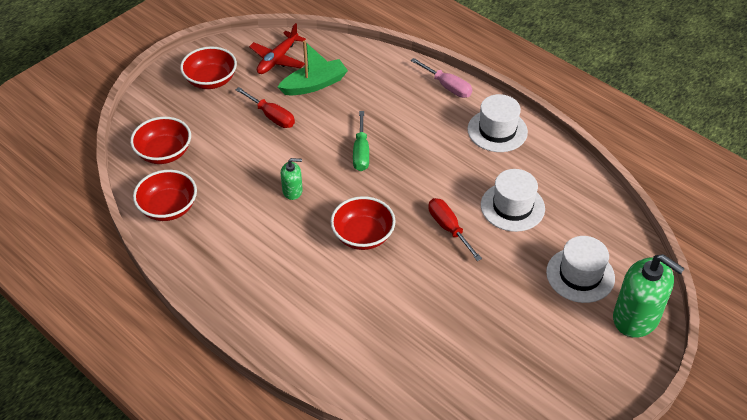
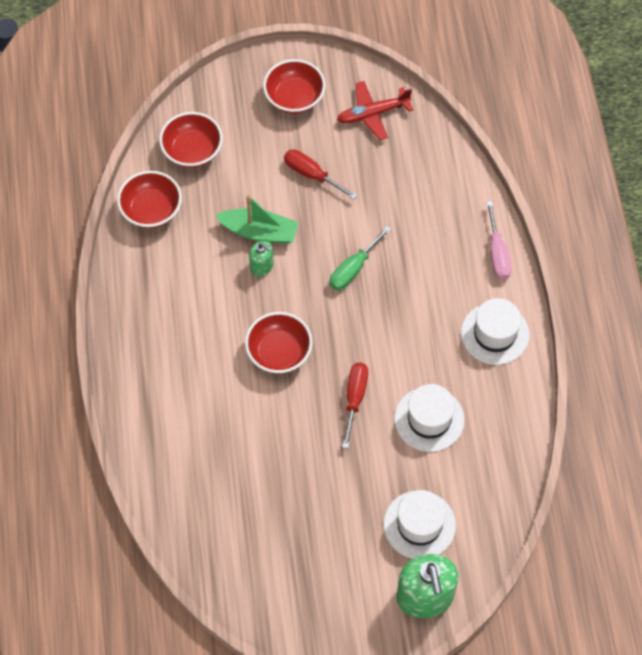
camera: 40 degrees right, 15 degrees up
red screwdriver [235,87,295,128] -> red screwdriver turned 135 degrees clockwise [284,149,357,200]
green boat [278,41,348,95] -> green boat moved to [215,195,299,244]

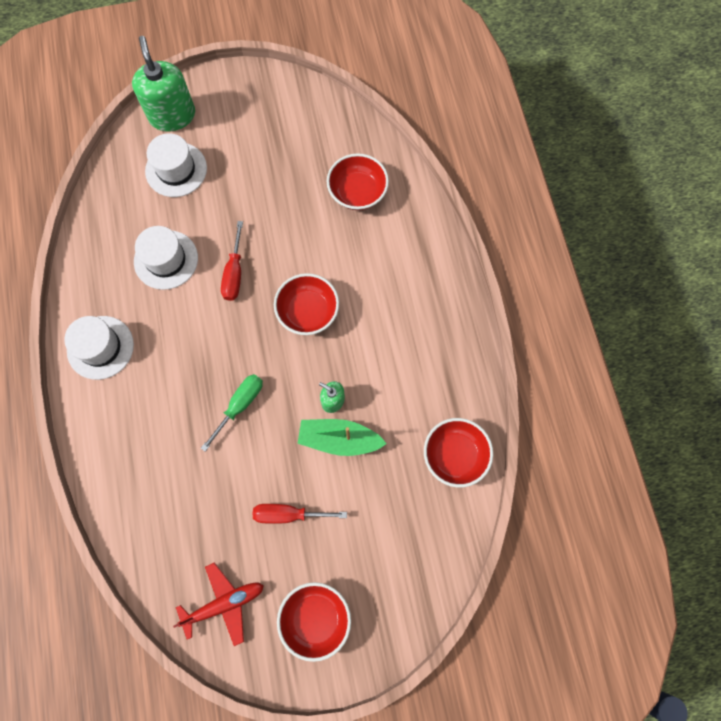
camera: 175 degrees right, 10 degrees up
red bowl [159,112,223,168] -> red bowl moved to [327,153,389,210]
red screwdriver [284,149,357,200] -> red screwdriver turned 150 degrees clockwise [253,504,347,524]
pink screwdriver [486,201,512,280] -> none

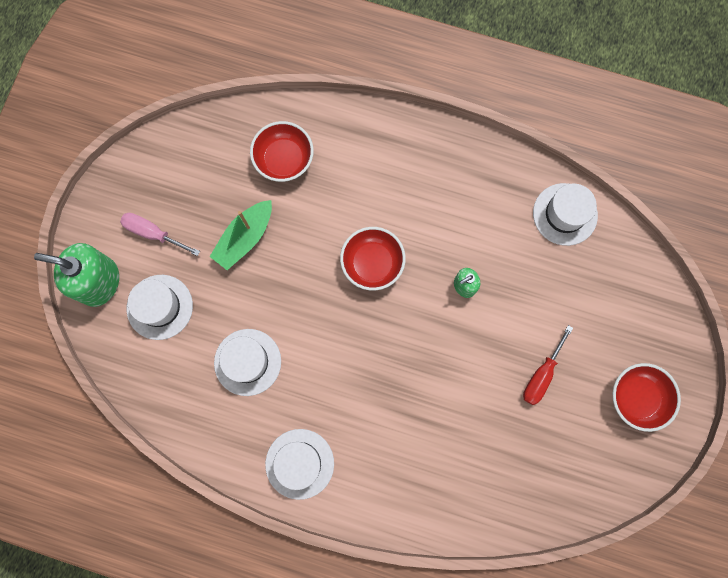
camera: 60 degrees left, 5 degrees up
red plane [173,562,264,646] -> none
green screwdriver [201,374,263,452] -> none
red screwdriver [221,221,243,301] -> none
green boat [297,419,387,456] -> green boat moved to [210,200,272,270]
red bowl [424,418,493,487] -> white hat [533,183,598,246]
none -> pink screwdriver [120,213,200,256]

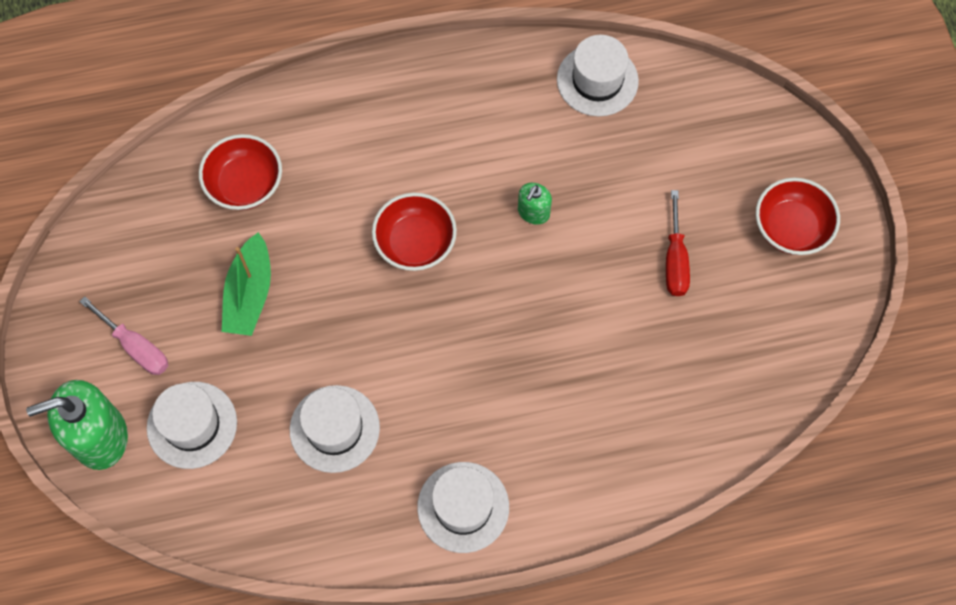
camera: 30 degrees left, 10 degrees down
pink screwdriver [120,213,200,256] -> pink screwdriver turned 135 degrees counterclockwise [79,296,169,375]

